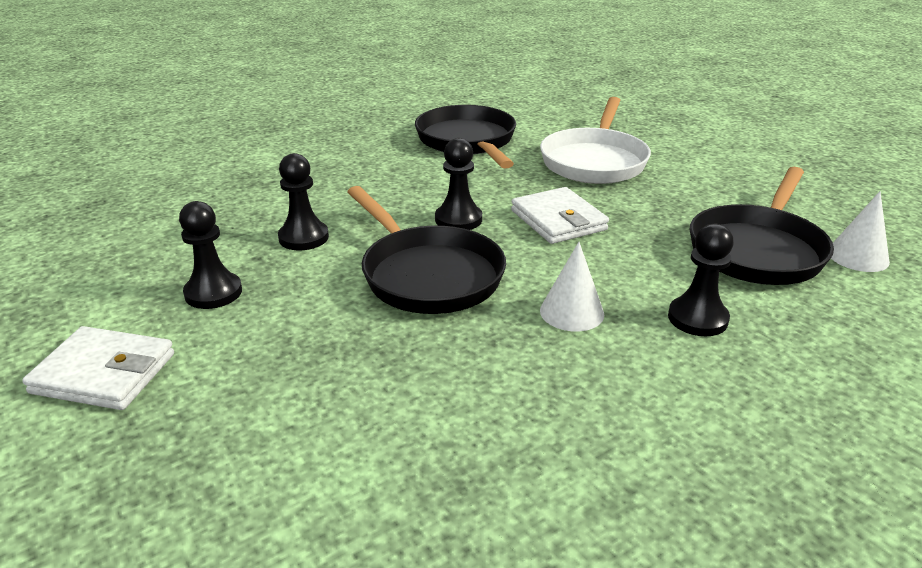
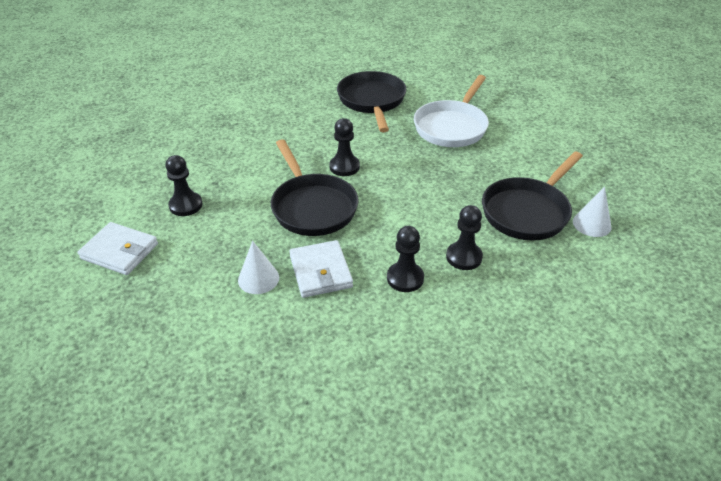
camera: 10 degrees right, 10 degrees up
black pawn [278,153,329,250] -> black pawn moved to [387,226,424,292]
white wallet [511,187,609,244] -> white wallet moved to [289,240,353,298]
white cone [540,242,604,331] -> white cone moved to [238,241,279,294]

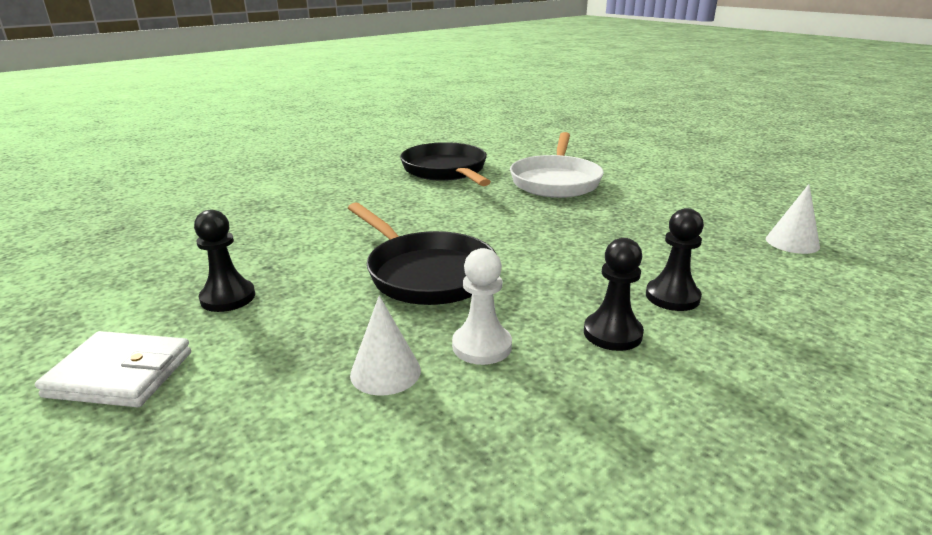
camera: 15 degrees left, 15 degrees down
white wallet [289,240,353,298] -> white pawn [452,248,512,365]
black pawn [329,118,360,176] -> none
black pan [482,152,583,241] -> none

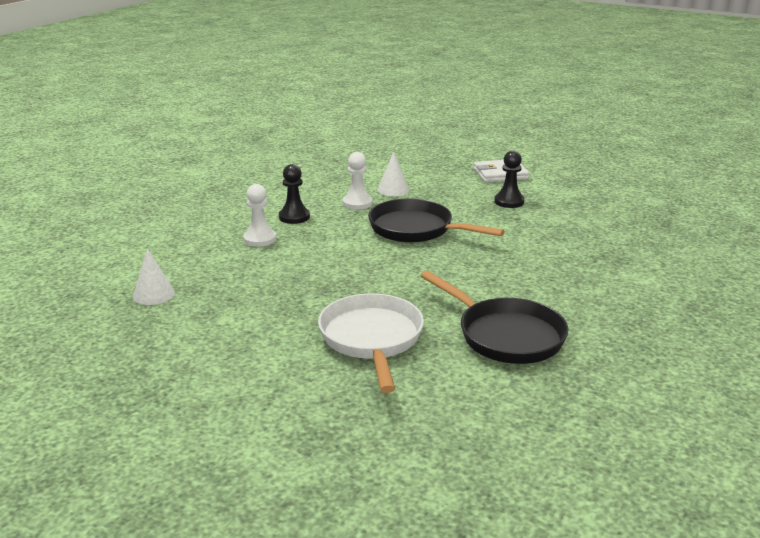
camera: 160 degrees right, 0 degrees up
black pawn [646,208,704,311] -> white pawn [243,184,276,247]

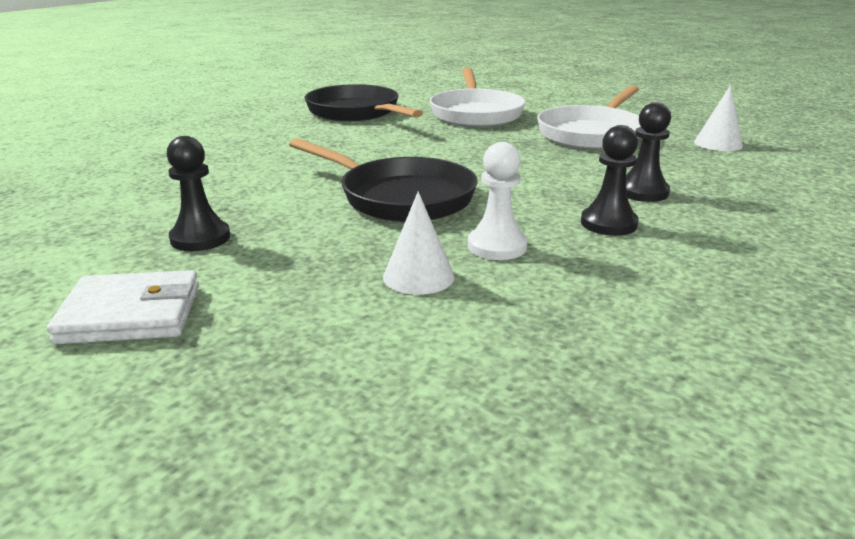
camera: 175 degrees left, 0 degrees up
white pawn [243,184,276,247] -> black pawn [626,102,671,202]
none -> white pan [537,85,641,149]

